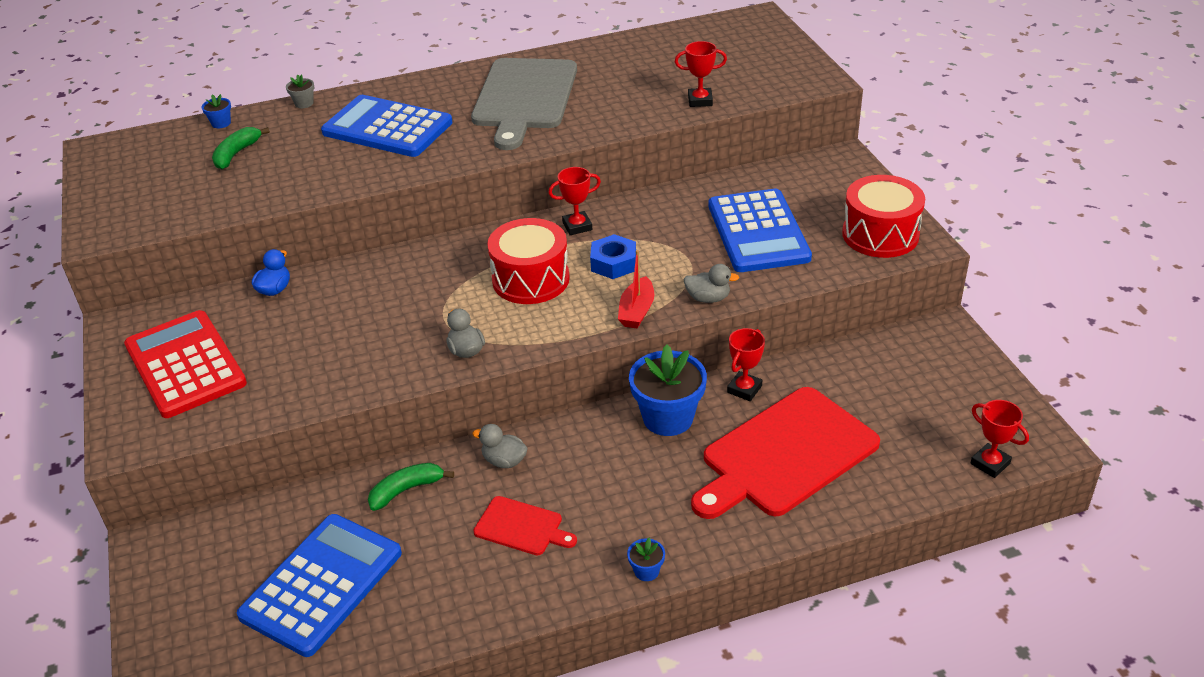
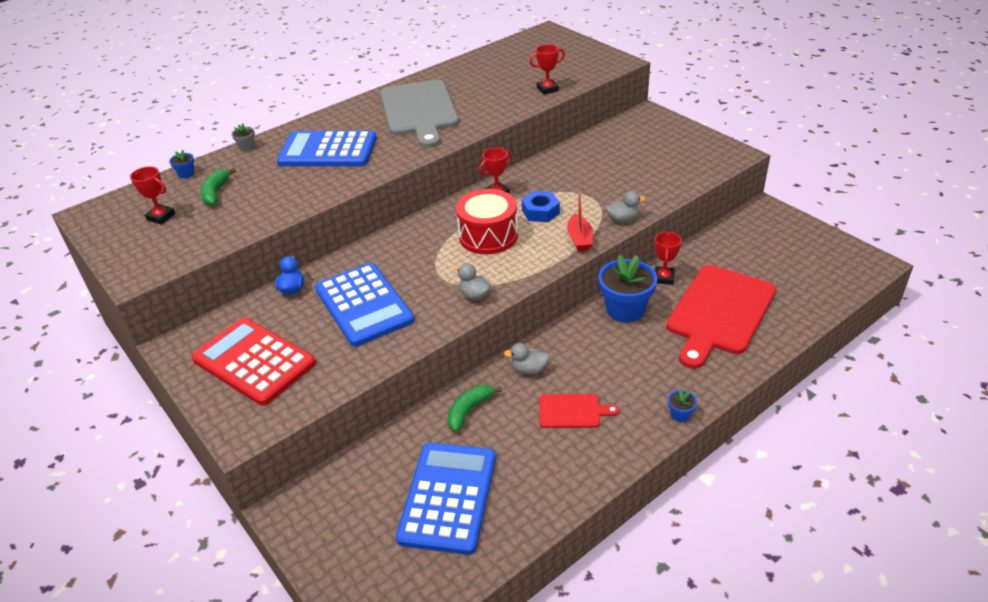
camera: 20 degrees left, 0 degrees up
blue calculator [709,189,812,272] -> blue calculator moved to [315,263,415,347]
red drum [842,175,925,258] -> none
red trophy [970,400,1029,478] -> red trophy moved to [130,166,176,225]

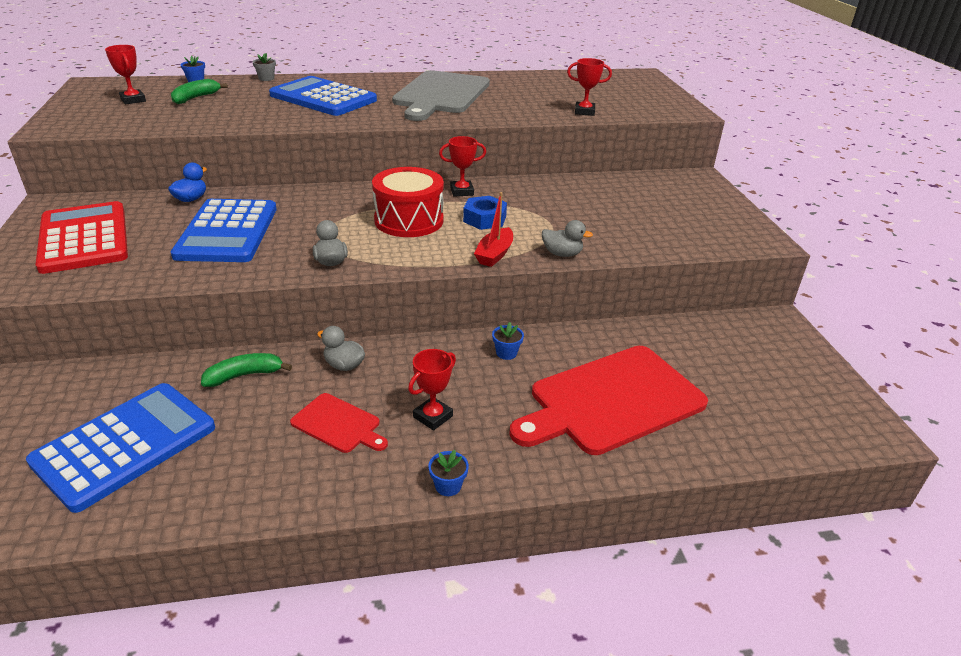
camera: 25 degrees right, 5 degrees down
blue flower pot [598,255,657,323] -> blue flower pot [492,322,524,360], size x0.44
red trophy [655,231,682,285] -> red trophy moved to [408,349,456,431]

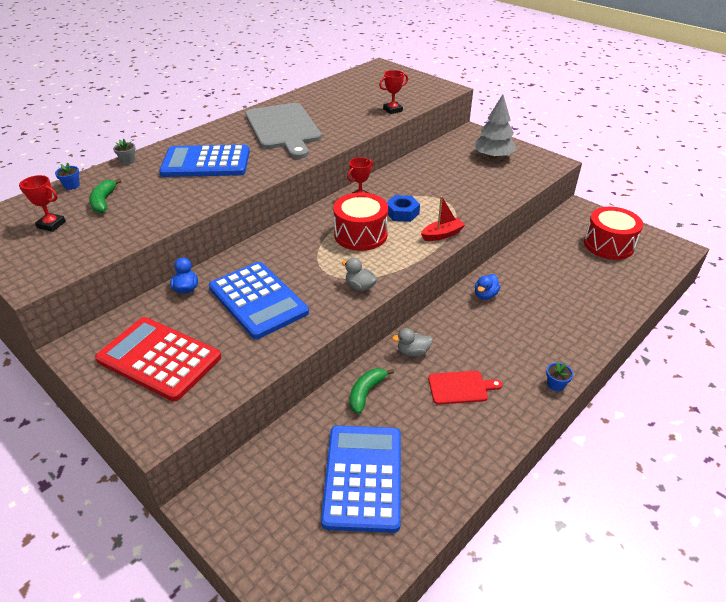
camera: 35 degrees left, 5 degrees up
red trophy [408,349,456,431] -> none
red boat [474,192,513,267] -> red boat turned 105 degrees counterclockwise [421,196,465,241]
blue flower pot [492,322,524,360] -> blue duck [475,274,500,300]
red cutting board [509,346,708,455] -> none
grey duck [542,220,593,257] -> none
none -> grey tree [473,94,516,159]
none -> red drum [584,207,643,260]

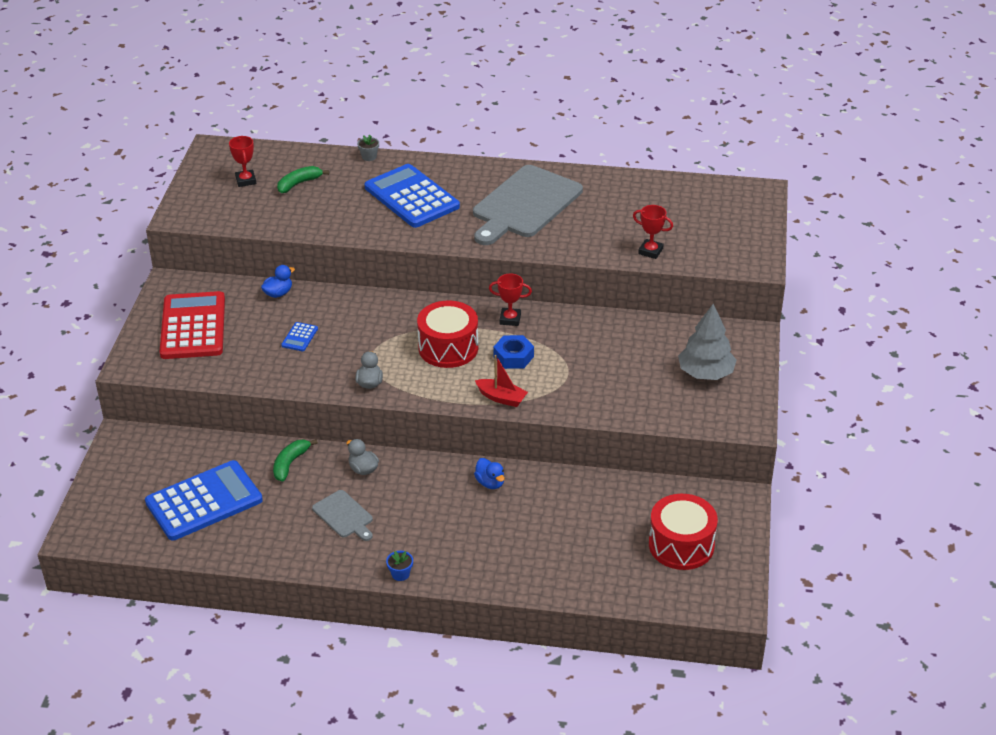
camera: 55 degrees right, 0 degrees up
blue flower pot [55,163,80,190] -> none
blue calculator [209,262,309,339] -> blue calculator [281,322,318,351], size x0.41
green banana [350,368,394,414] -> green banana turned 60 degrees counterclockwise [273,439,318,482]
red cutting board [428,371,502,405] -> grey cutting board [312,490,373,541]
blue duck [475,274,500,300] -> blue duck turned 120 degrees counterclockwise [474,458,505,489]

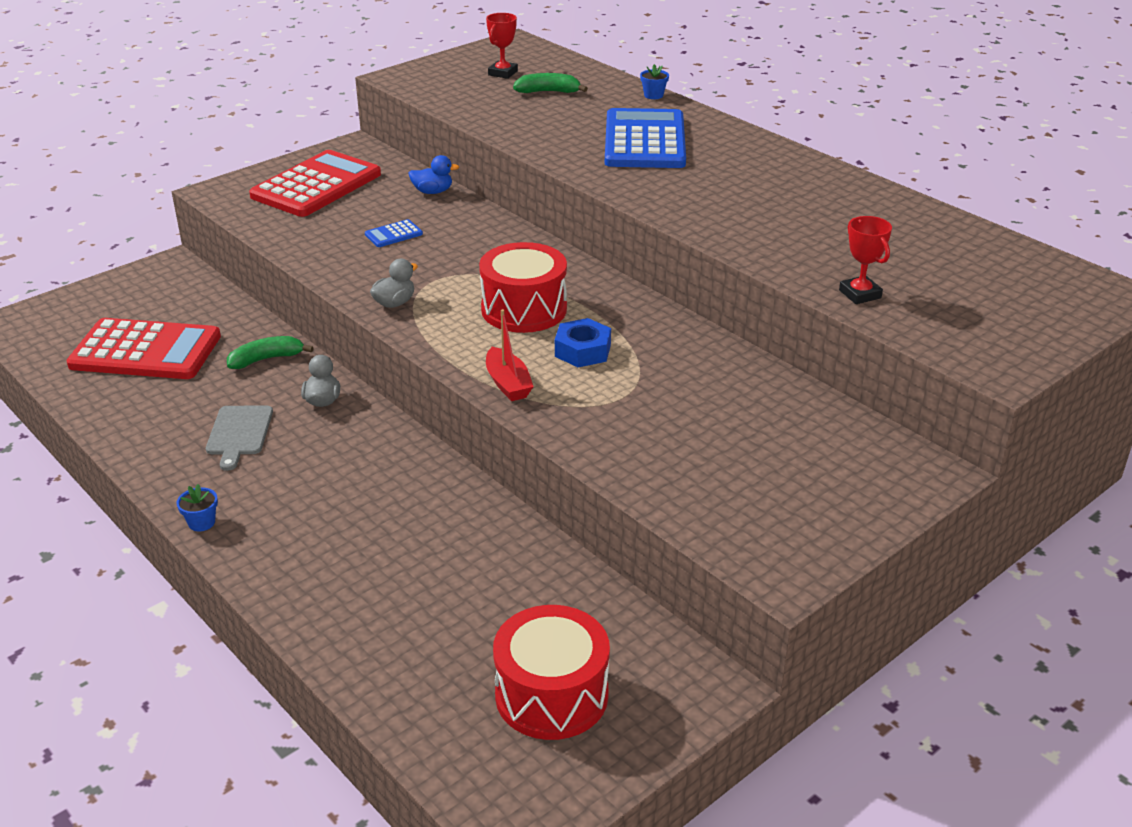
camera: 40 degrees right, 5 degrees down
blue calculator [145,460,263,541] -> red calculator [66,318,221,379]
grey flower pot [357,135,379,161] -> blue flower pot [640,64,669,99]
grey cutting board [473,165,583,245] -> none
blue duck [474,458,505,489] -> none
red trophy [489,274,532,326] -> none
grey tree [678,304,737,380] -> none

